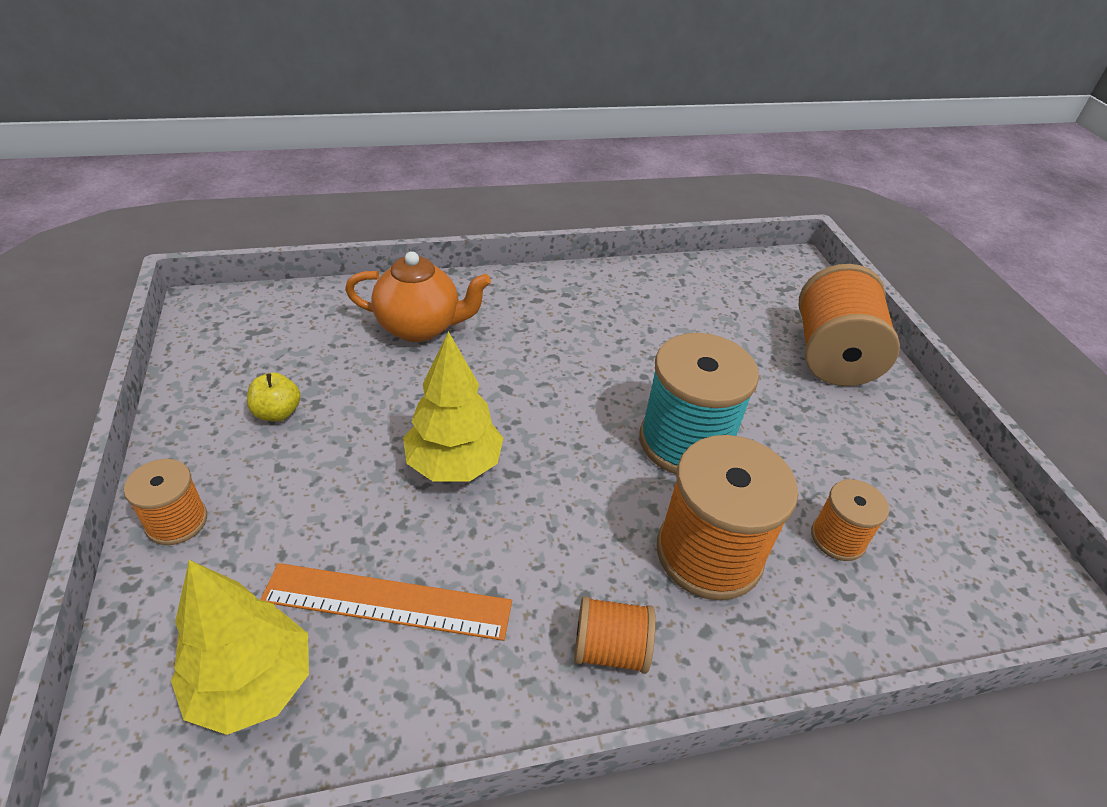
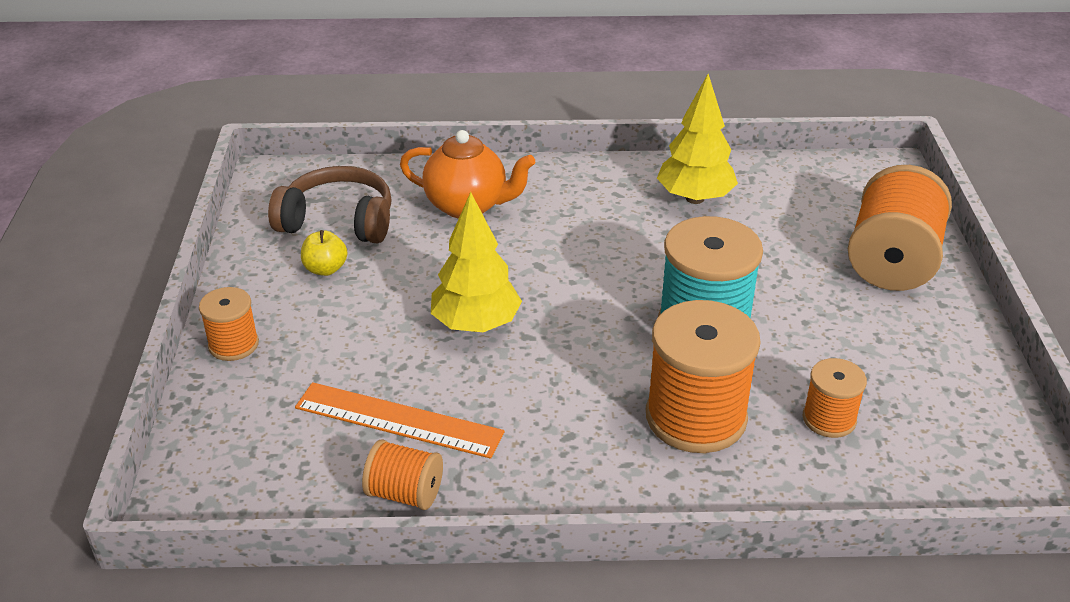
camera: 15 degrees right, 5 degrees down
yellow tree [171,560,309,735] -> yellow tree moved to [657,74,738,204]
orange spool [574,596,656,674] -> orange spool moved to [362,440,443,510]
none -> brown headphones [268,166,392,243]

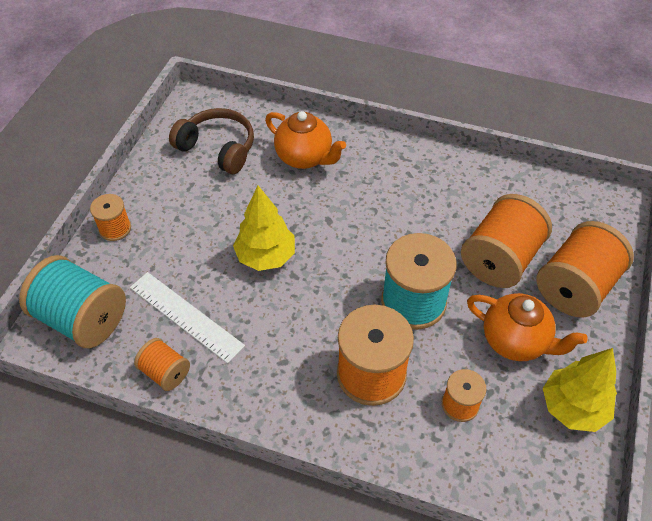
camera: 20 degrees right, 15 degrees up
orange ruler [295,382,505,459] -> white ruler [130,272,245,364]
yellow apple [301,230,347,276] -> none
yellow tree [657,74,738,204] -> yellow tree moved to [543,348,617,432]
none -> turquoise spool [19,255,126,348]
none -> orange spool [461,194,552,288]
none -> orange teapot [467,293,588,361]

